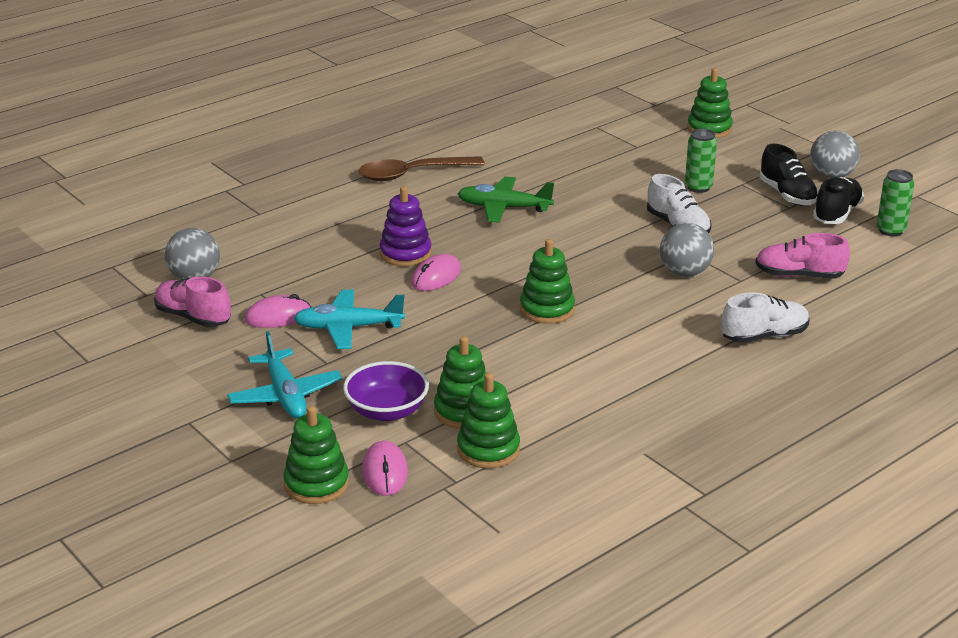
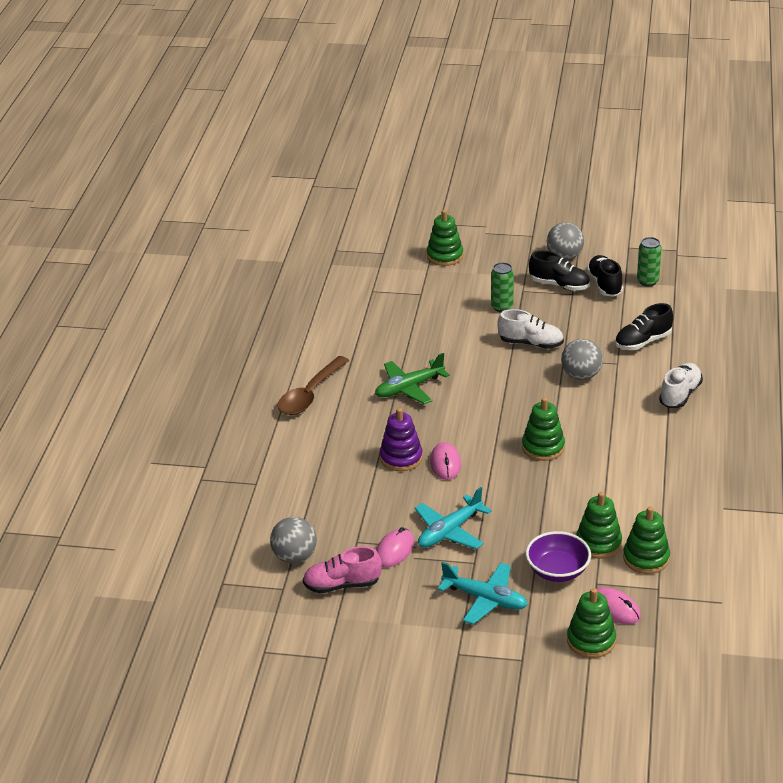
camera: 40 degrees left, 5 degrees up
pink shoe [755,233,850,279] -> black shoe [615,303,673,350]

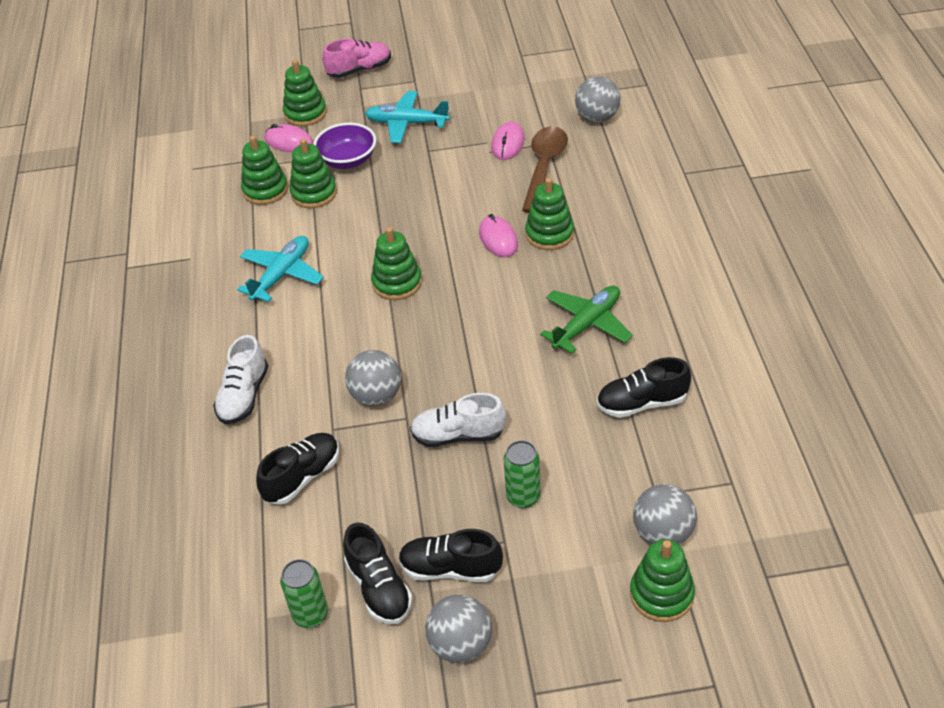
camera: 165 degrees right, 10 degrees up
brown spoon [277,356,349,415] -> brown spoon moved to [522,126,568,213]
pink shoe [303,546,382,593] -> pink shoe moved to [322,39,391,78]
purple stacking toy [380,408,423,471] -> green stacking toy [525,178,574,250]
turquoise plane [415,487,492,549] -> turquoise plane moved to [237,236,324,302]
none -> black shoe [597,357,691,418]
none -> grey ball [633,484,697,545]

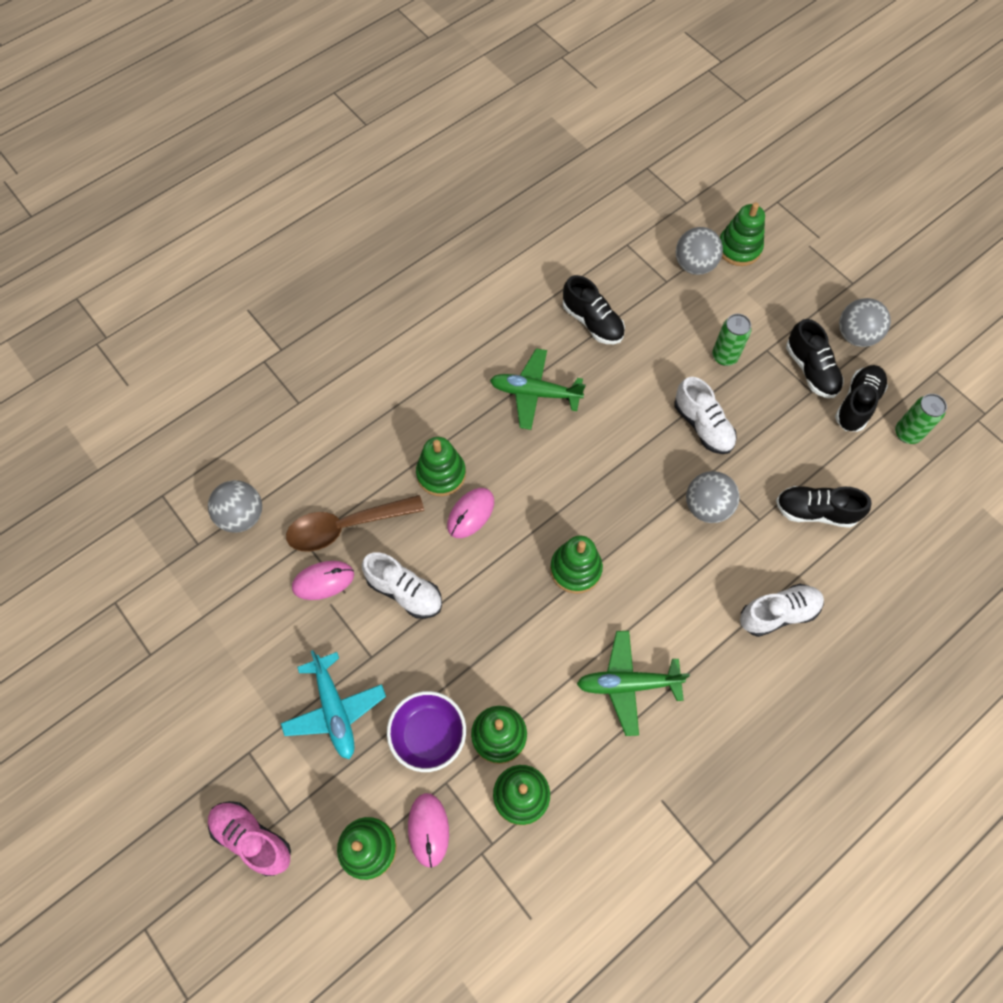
camera: 125 degrees left, 20 degrees up
turquoise plane [237,236,324,302] -> green plane [577,631,690,736]
none -> white shoe [362,552,442,619]

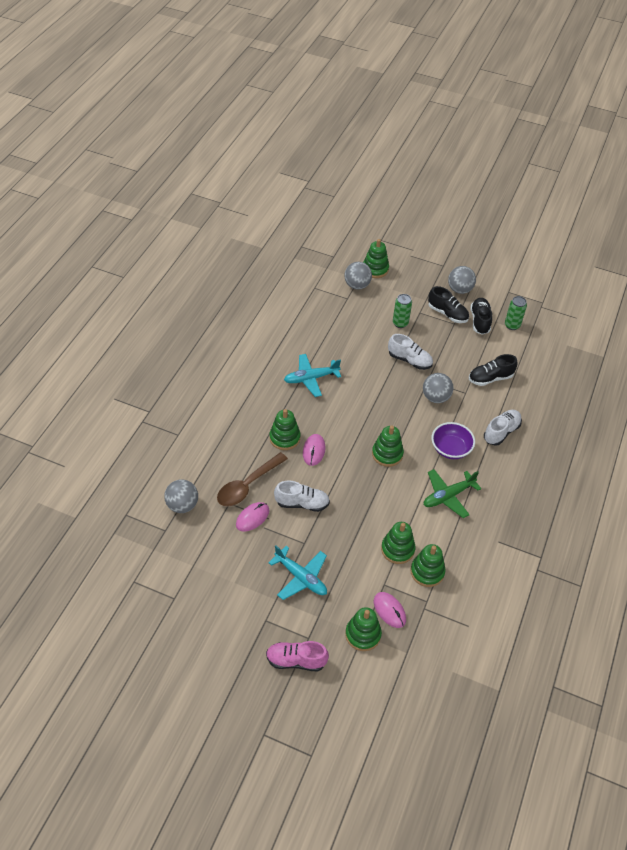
camera: 30 degrees left, 15 degrees down
purple bowl [387,691,466,772] -> purple bowl moved to [432,422,475,459]
green plane [490,348,586,430] -> turquoise plane [284,354,341,397]
black shoe [563,275,625,344] -> none

